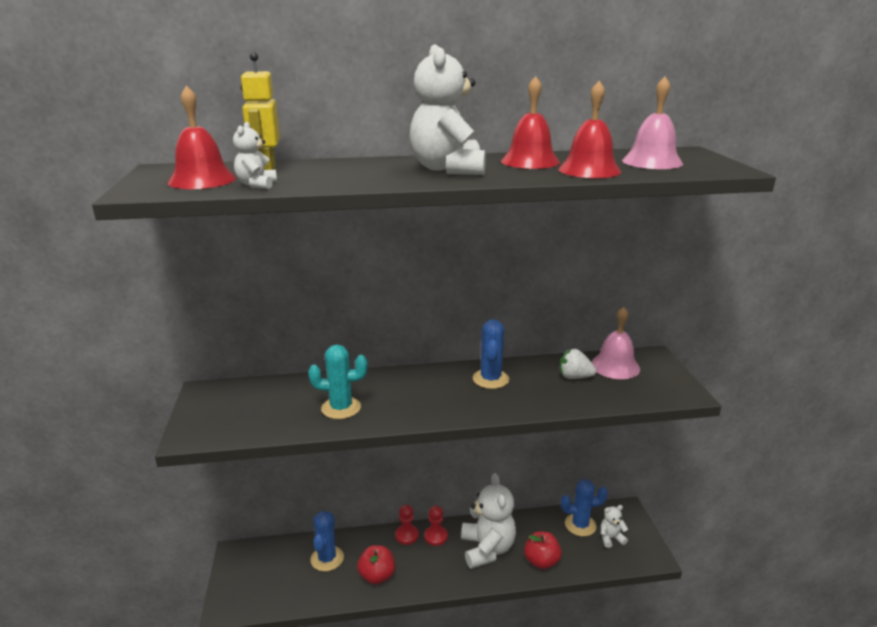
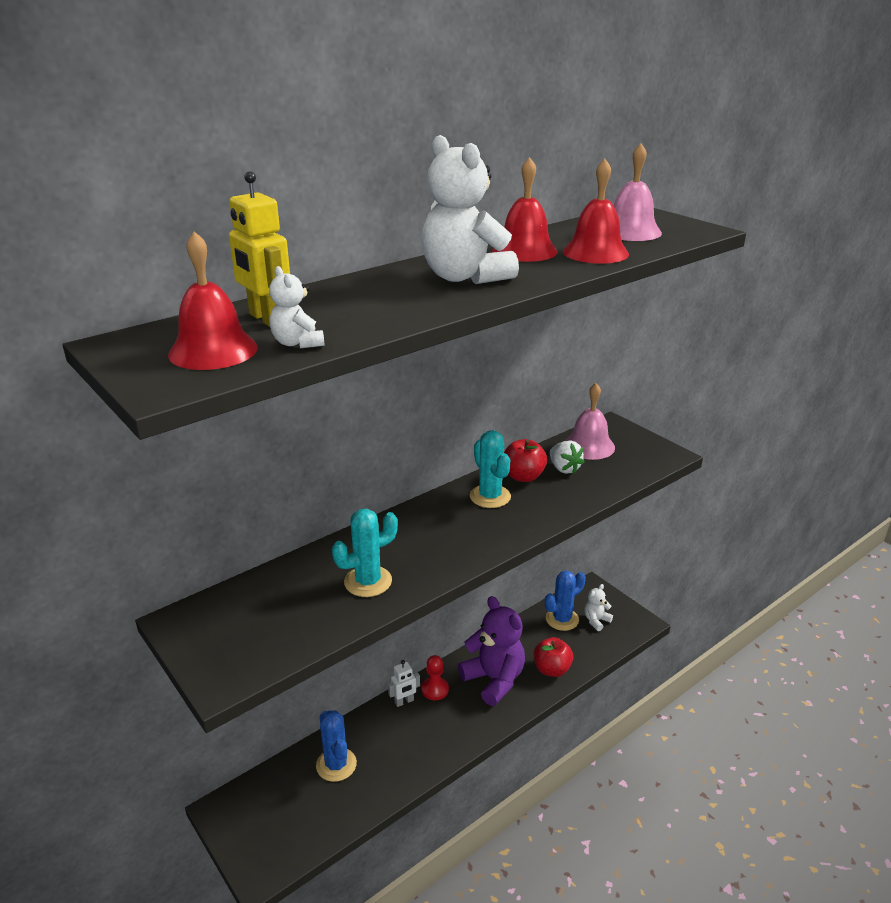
camera: 30 degrees left, 5 degrees up
red apple [357,545,395,584] -> red apple moved to [504,439,547,482]
red pawn [395,505,419,545] -> white robot [388,660,420,707]
white teddy bear [461,473,516,569] -> purple teddy bear [458,596,525,706]
blue cactus [473,319,509,389] -> turquoise cactus [470,430,511,508]
white strawberry [560,349,596,379] -> white strawberry turned 105 degrees counterclockwise [550,440,585,474]

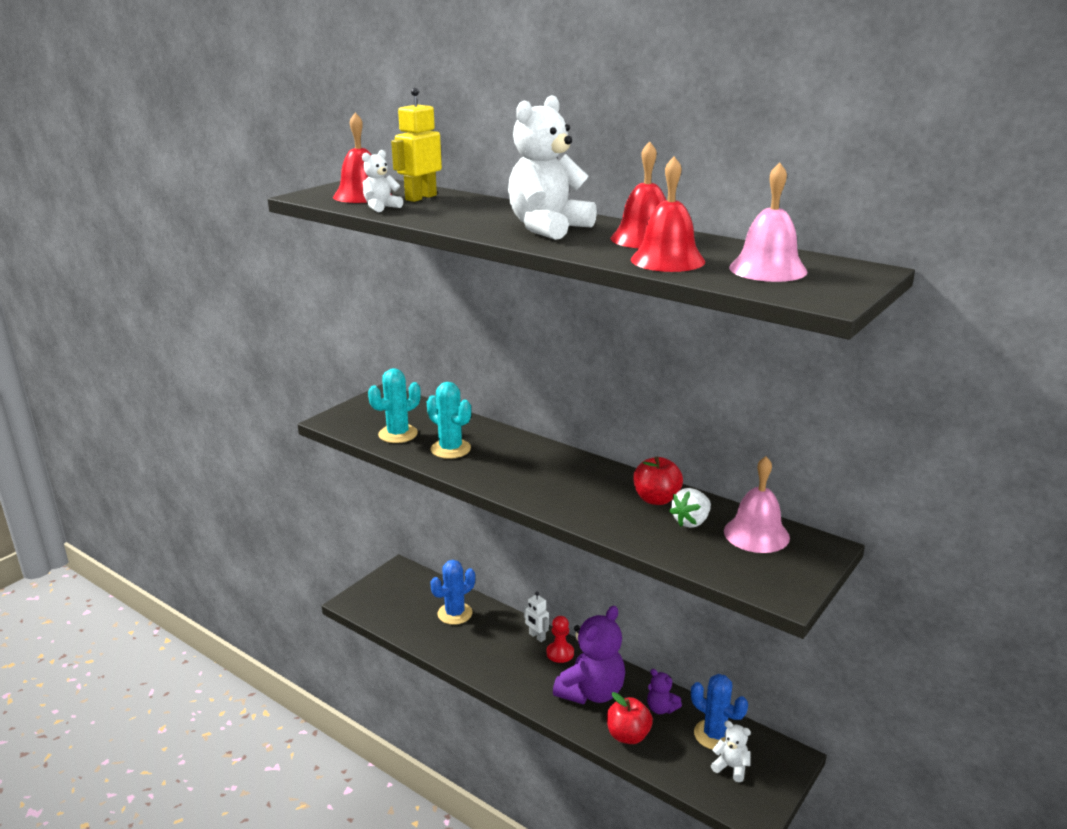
camera: 75 degrees right, 5 degrees down
turquoise cactus [470,430,511,508] -> turquoise cactus moved to [368,368,421,443]
none -> purple teddy bear [647,669,682,714]

